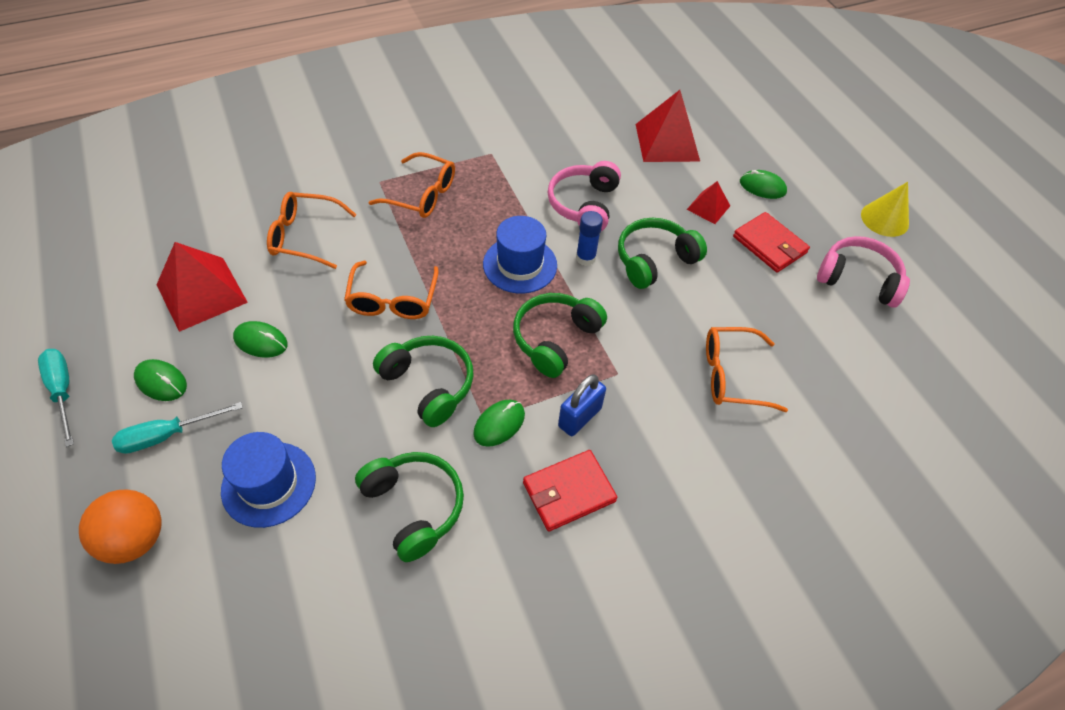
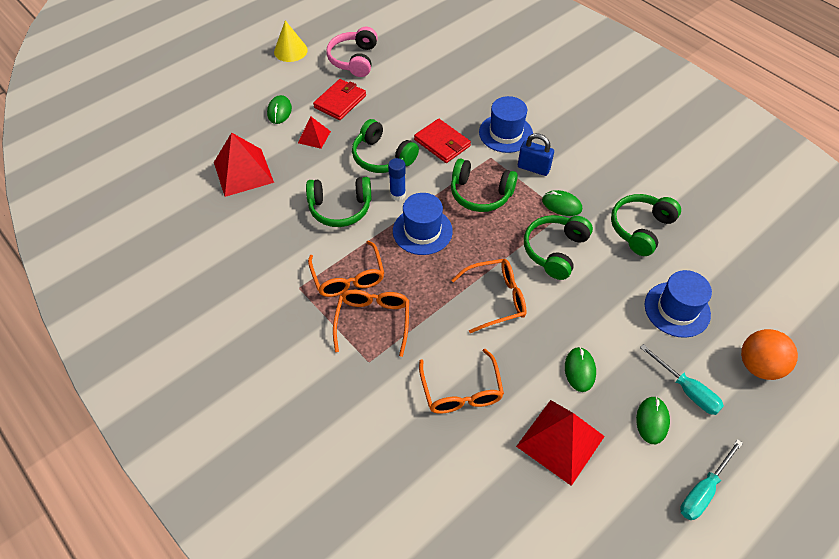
camera: 105 degrees left, 0 degrees up
red wallet [523,450,617,532] -> red wallet moved to [414,119,471,163]
pink headphones [548,161,621,231] -> green headphones [306,177,371,227]
orange glasses [706,327,788,412] -> orange glasses moved to [308,241,384,297]
none -> blue hat [479,96,533,153]

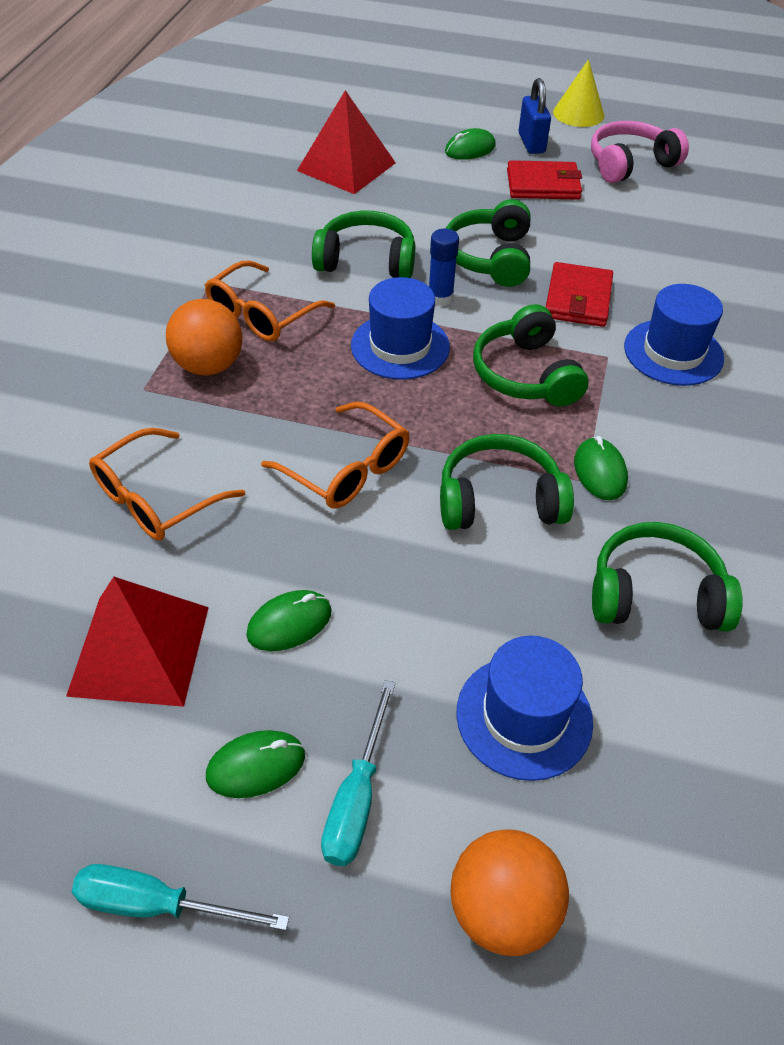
camera: 55 degrees right, 5 degrees down
red pyramid [298,117,331,149] -> none
green headphones [306,177,371,227] -> green headphones turned 135 degrees clockwise [312,211,415,278]
orange glasses [333,290,409,357] -> orange ball [166,299,242,376]
blue padlock [518,133,554,176] -> blue padlock moved to [519,78,551,154]

